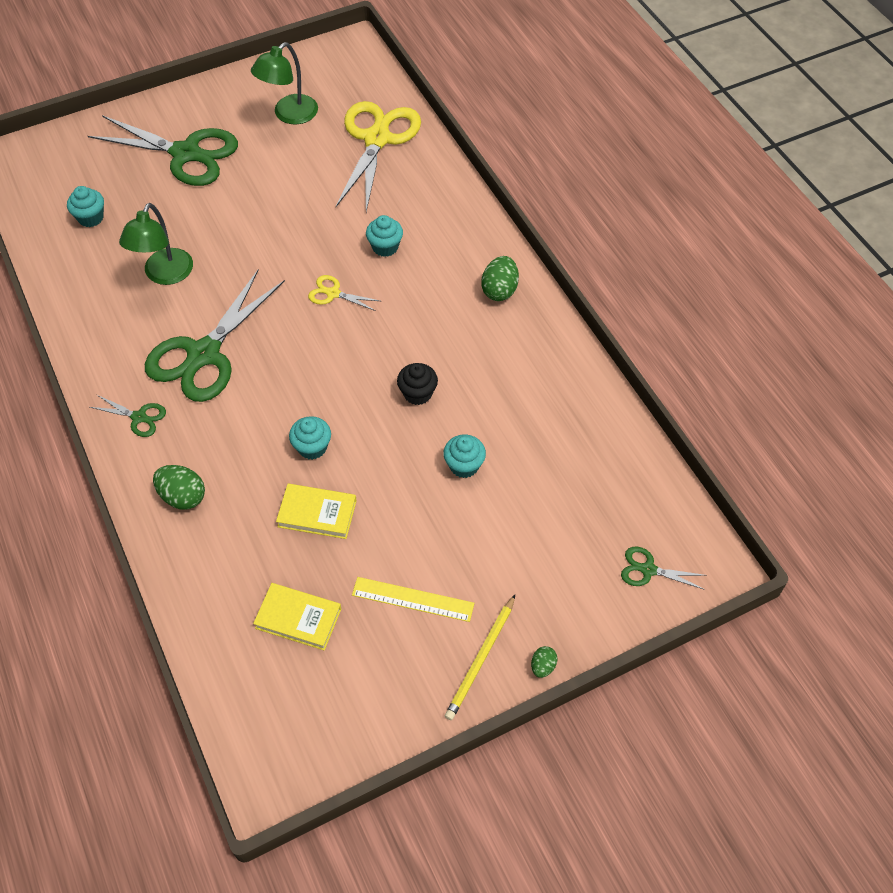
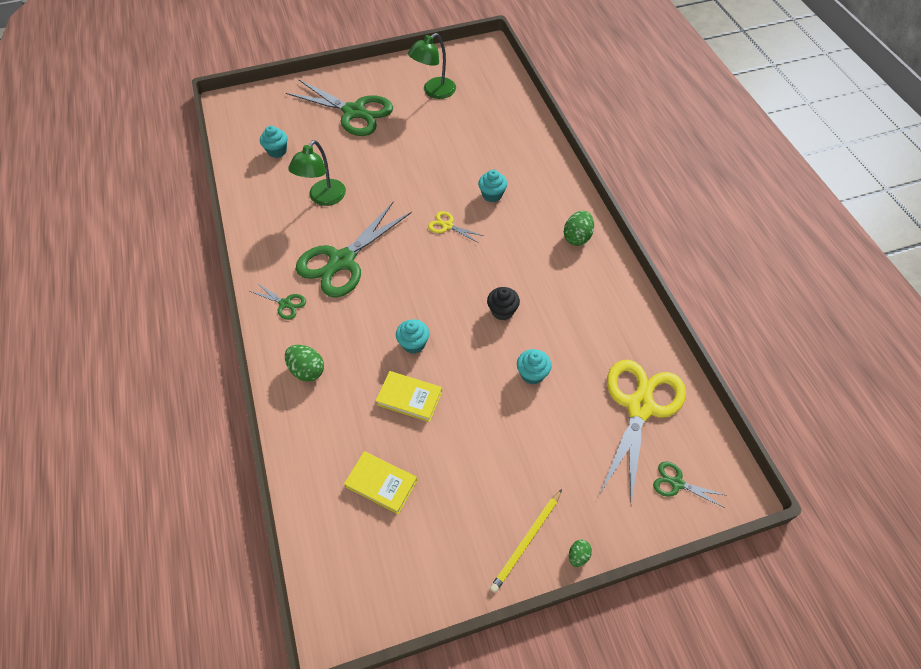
camera: 10 degrees right, 0 degrees up
yellow scissors [336,101,421,212] -> yellow scissors moved to [600,360,686,505]
yellow ruler [352,577,474,622] -> none

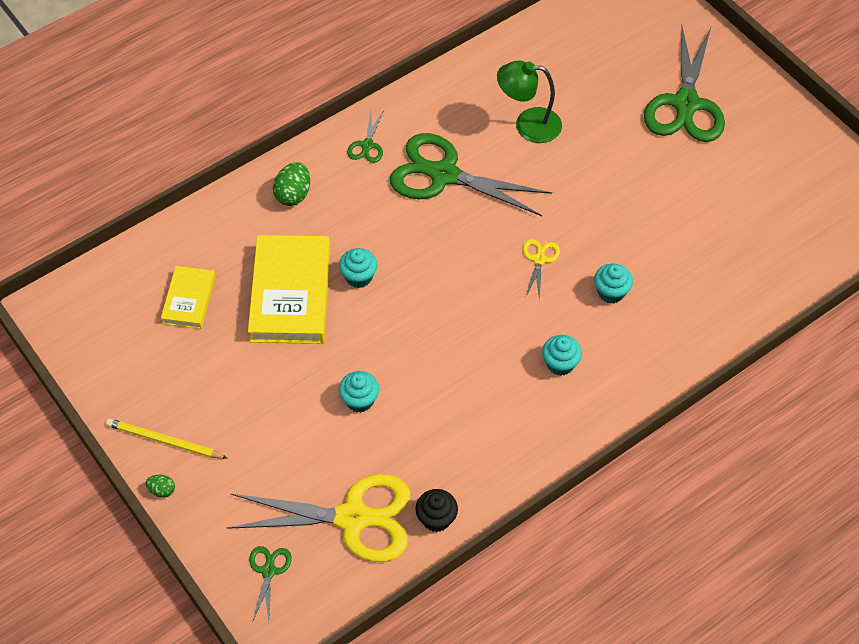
camera: 70 degrees right, 0 degrees up
turquoise cupcake [260,126,288,158] -> turquoise cupcake moved to [542,335,582,376]
yellow book [376,371,442,422] -> yellow book [248,235,330,344], size x1.83
green lamp [408,33,456,99] -> none
black cupcake [487,287,520,321] -> black cupcake moved to [415,489,458,532]
green egg [564,211,594,246] -> none

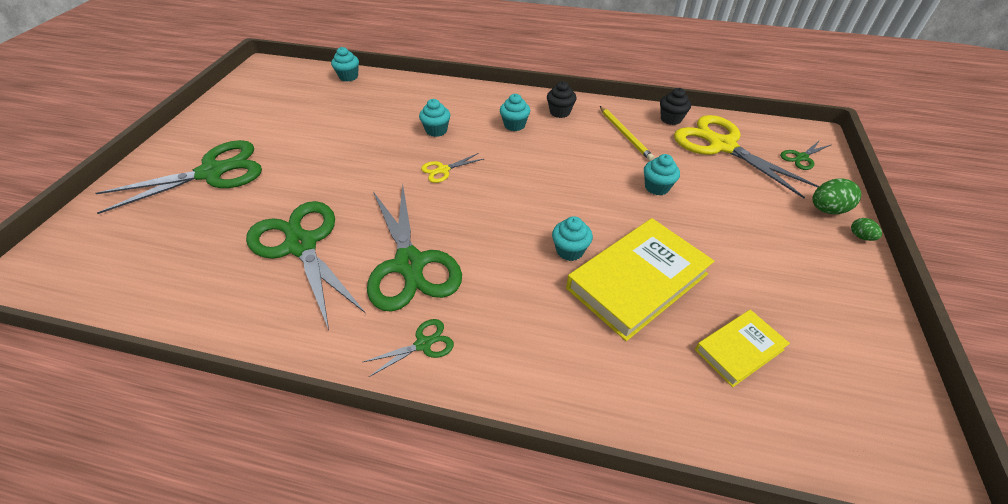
camera: 130 degrees left, 10 degrees down
yellow pencil [106,418,227,459] -> yellow pencil moved to [600,106,654,161]
green egg [273,162,310,206] -> green egg moved to [813,178,861,214]
green lamp [497,60,562,143] -> green scissors [246,201,365,330]
none -> turquoise cupcake [331,47,359,82]
none -> black cupcake [547,81,576,118]

